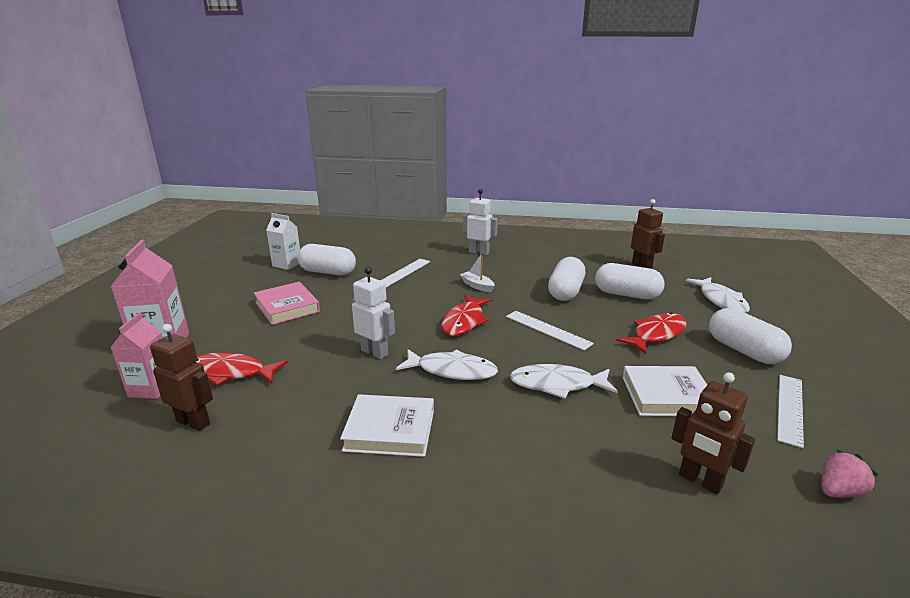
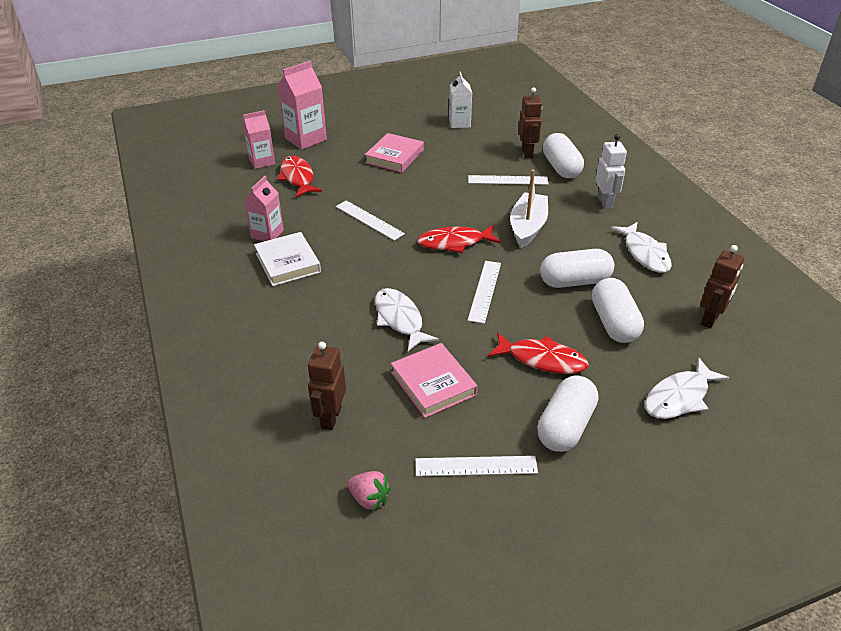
camera: 60 degrees right, 15 degrees up
brown robot [150,324,213,431] -> brown robot moved to [519,87,542,158]
white capsule [298,244,356,276] -> white capsule moved to [543,133,584,178]
white robot [352,267,395,359] -> white ruler [336,200,405,241]
white fish [396,349,498,380] -> white fish moved to [611,222,672,273]
white boat [460,253,495,292] -> white boat [510,169,548,248], size x1.81
white book [623,366,707,416] -> pink book [391,343,478,418]
none -> pink carton [244,176,284,241]

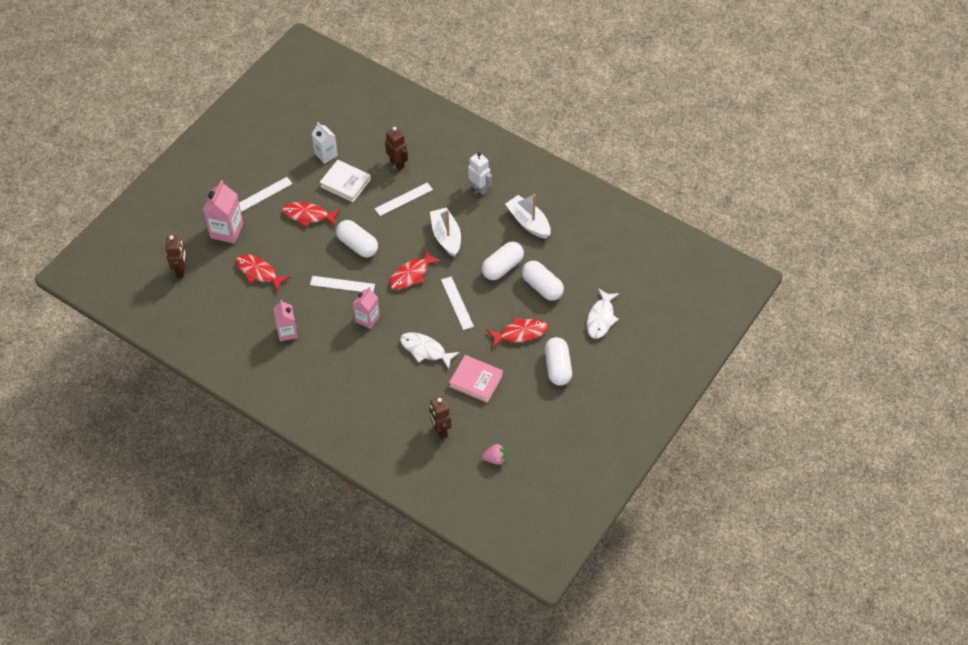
camera: 35 degrees left, 15 degrees up
pink carton [243,110,275,169] -> pink carton moved to [353,287,380,329]
white book [254,232,321,286] -> white book moved to [320,160,371,202]
pink book [365,133,424,173] -> red fish [282,202,341,227]
white ruler [415,456,538,476] -> white ruler moved to [239,177,293,212]
white capsule [543,133,584,178] -> white capsule moved to [336,220,378,257]
white fish [611,222,672,273] -> white boat [505,194,551,239]
brown robot [700,245,744,329] -> brown robot moved to [166,235,187,278]

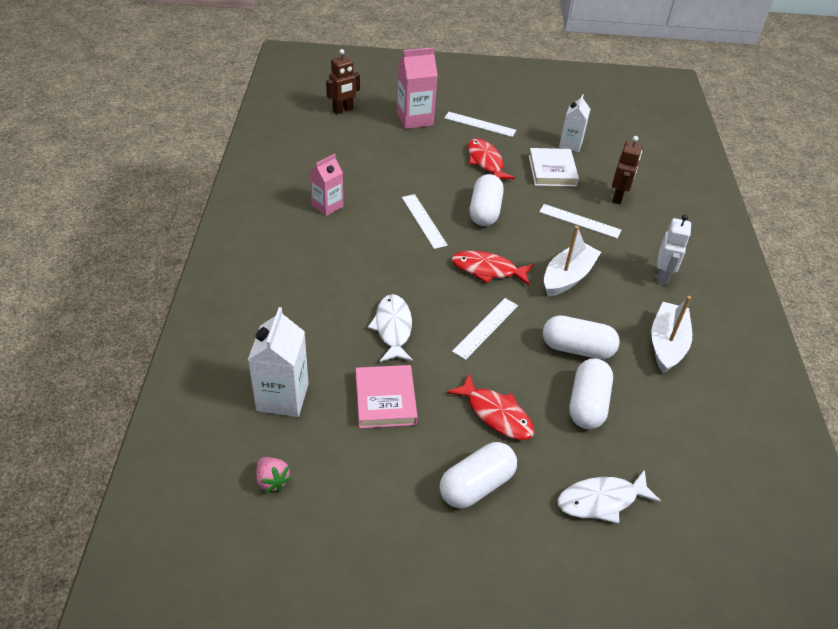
camera: 55 degrees right, 10 degrees down
red fish [236,254,290,292] -> none
pink carton [353,287,380,329] -> none
brown robot [429,396,451,439] -> white carton [248,307,309,417]

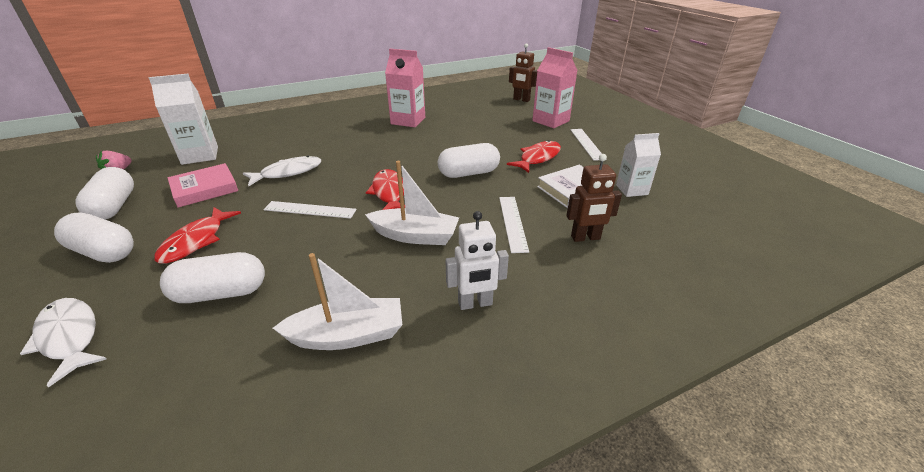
camera: 65 degrees right, 10 degrees down
pink carton [310,154,343,216] -> pink carton [385,49,425,127], size x1.50
white ruler [402,194,448,249] -> none
white capsule [543,315,620,359] -> white capsule moved to [75,167,134,219]

